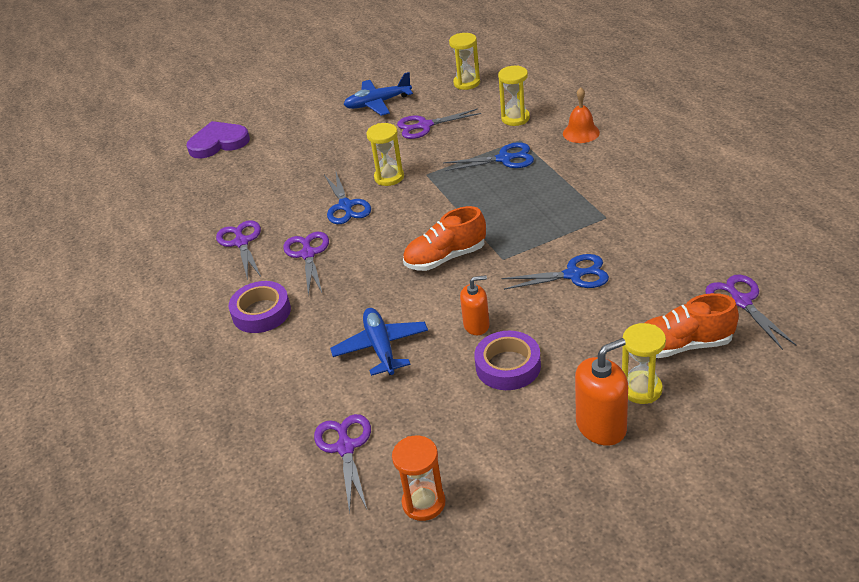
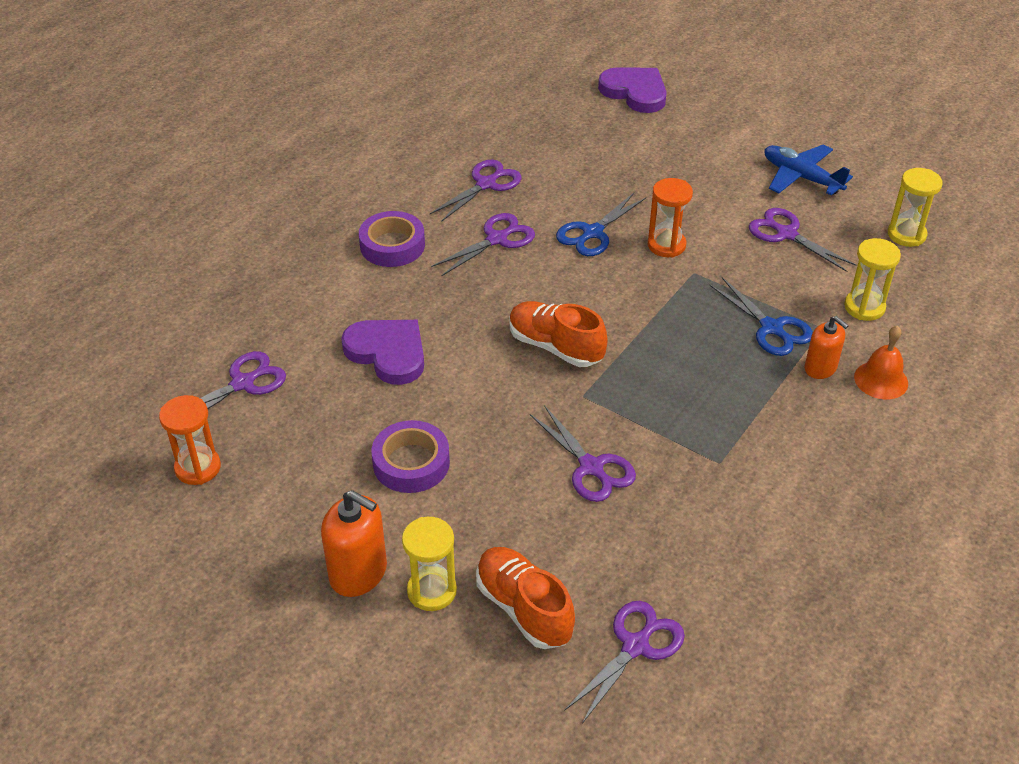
camera: 55 degrees right, 5 degrees up
blue plane [330,308,428,376] -> purple heart [341,320,424,385]
yellow hourglass [366,123,404,186] -> orange hourglass [648,178,693,257]
orange soap dispenser [460,275,490,335] -> orange soap dispenser moved to [805,316,849,379]
blue scissors [501,254,609,290] -> purple scissors [530,405,636,502]

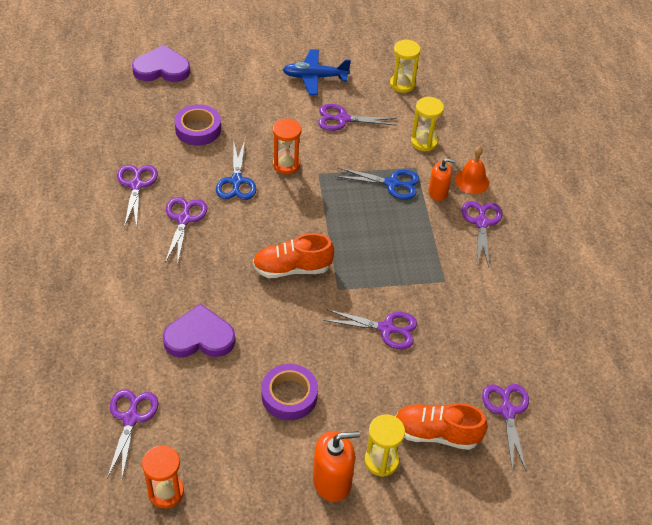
camera: 45 degrees left, 5 degrees up
purple tape [359,211,425,267] -> purple tape moved to [174,104,221,146]
none -> purple scissors [462,201,502,267]

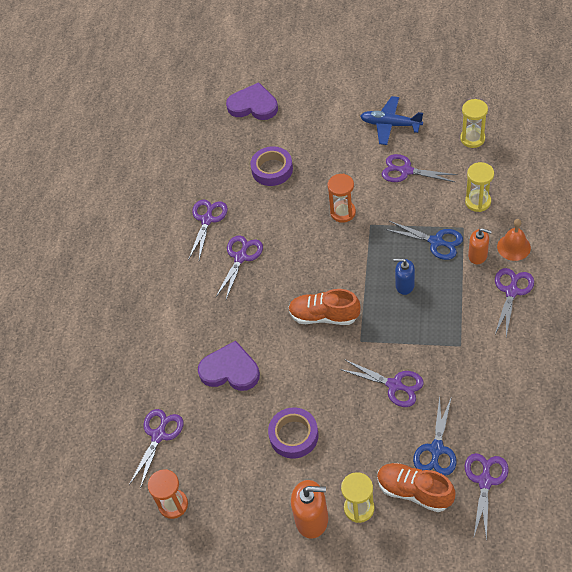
camera: 25 degrees right, 5 degrees up
blue scissors [216,140,256,200] -> blue scissors moved to [413,396,456,476]
none -> blue soap dispenser [394,259,415,295]

